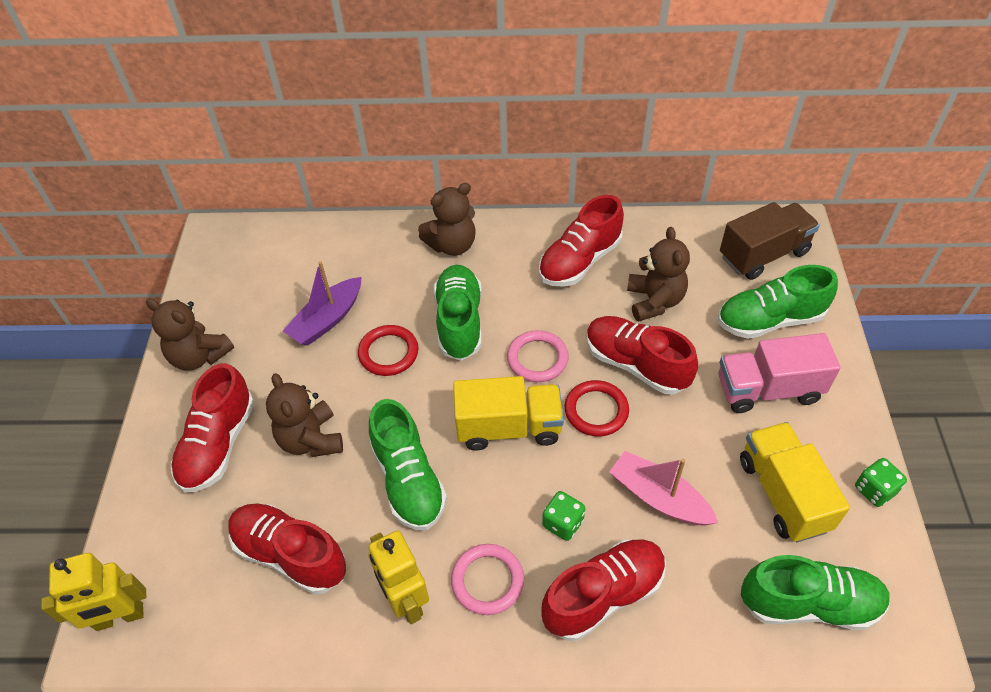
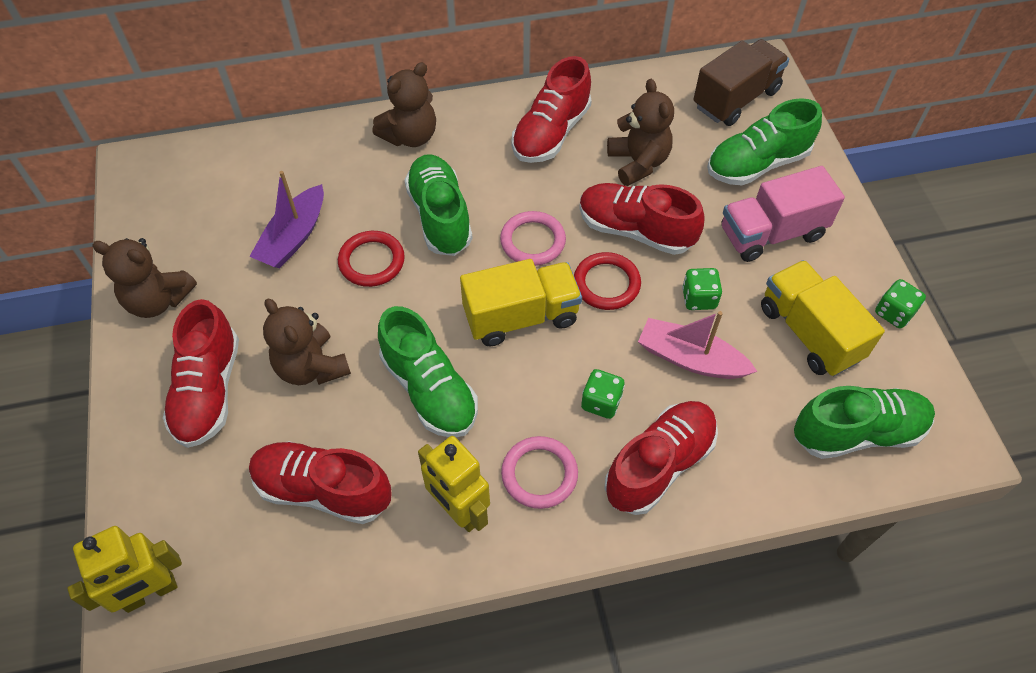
camera: 15 degrees left, 5 degrees up
none -> green dice [682,268,722,310]

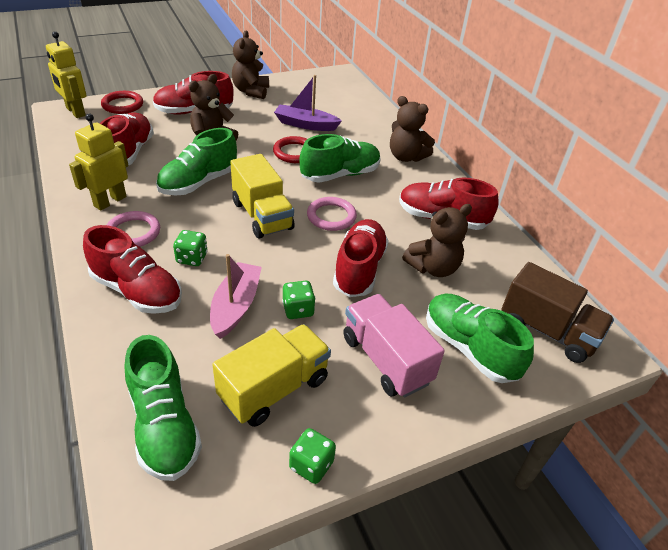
camera: 75 degrees right, 15 degrees down
red ring [574,252,641,310] -> red ring moved to [101,91,143,114]

